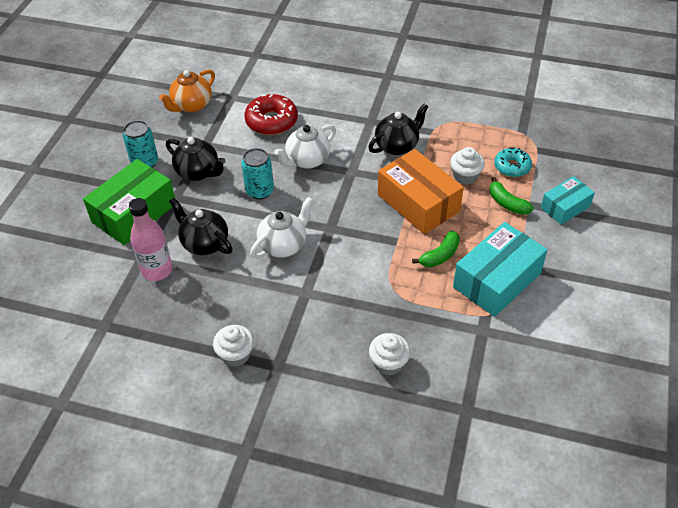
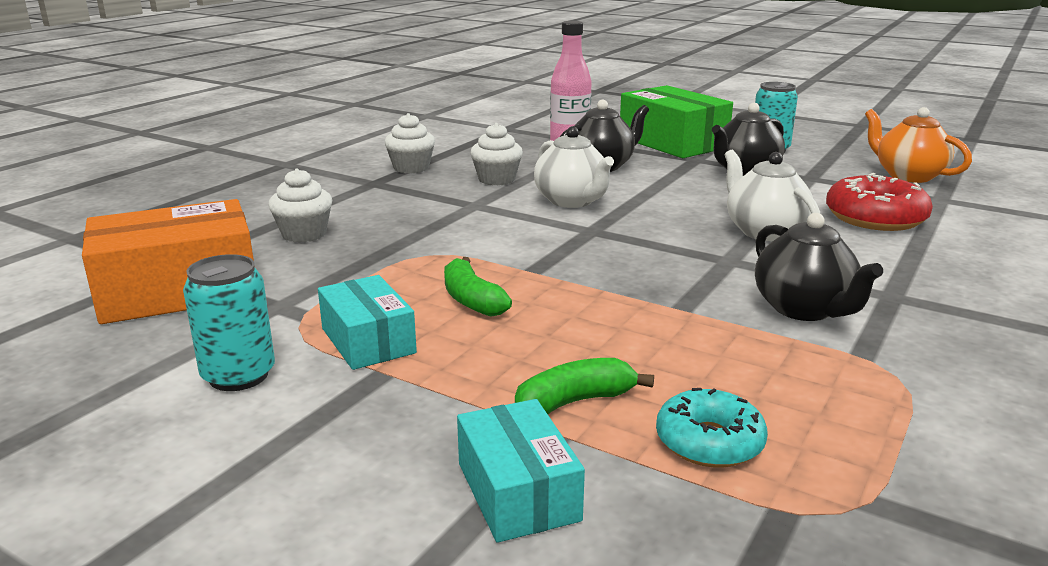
camera: 105 degrees right, 25 degrees down
turquoise can [241,148,274,199] -> turquoise can moved to [183,254,275,391]
orange box [378,149,464,234] -> orange box moved to [82,199,254,324]
white cupcake [450,147,485,185] -> white cupcake moved to [470,123,523,185]
turquoise box [453,222,548,317] -> turquoise box [318,275,417,370], size x0.59

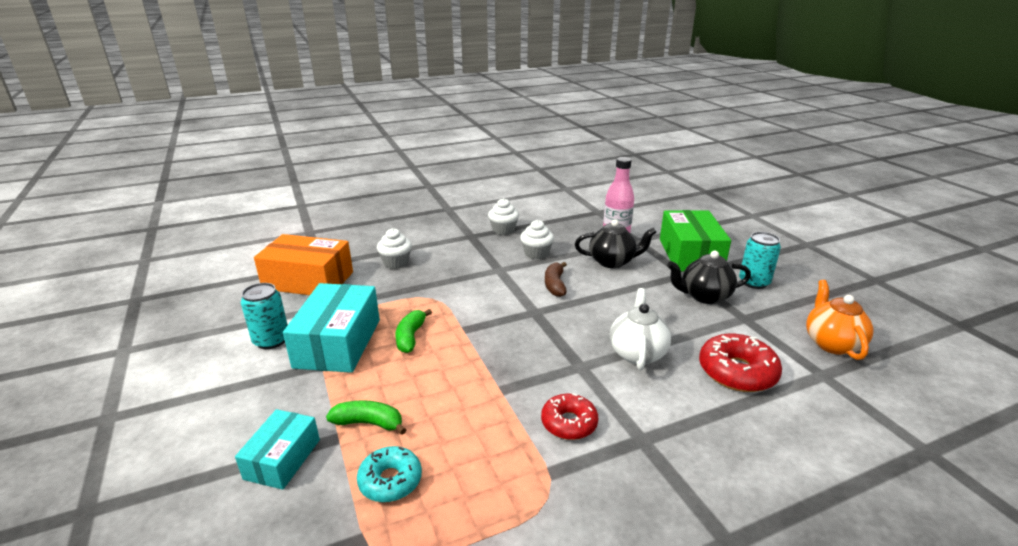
camera: 35 degrees right, 5 degrees up
turquoise box [318,275,417,370] -> turquoise box [283,283,380,373], size x1.71
white teapot [534,126,614,208] -> brown banana [545,262,567,297]
black teapot [755,213,883,321] -> red donut [541,393,598,440]

